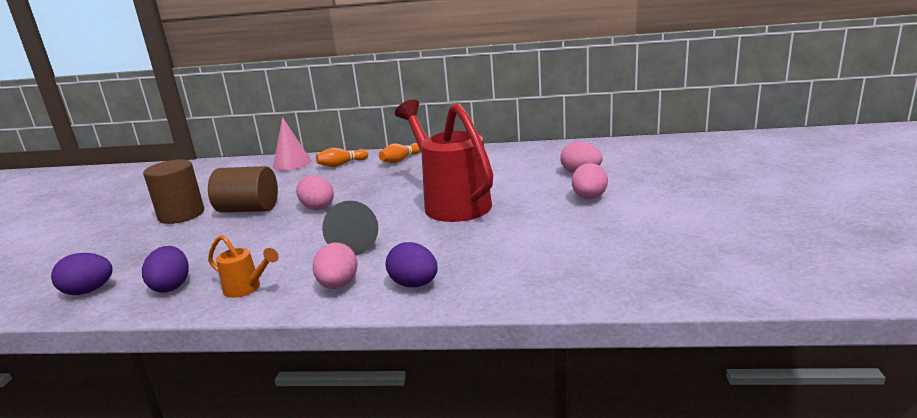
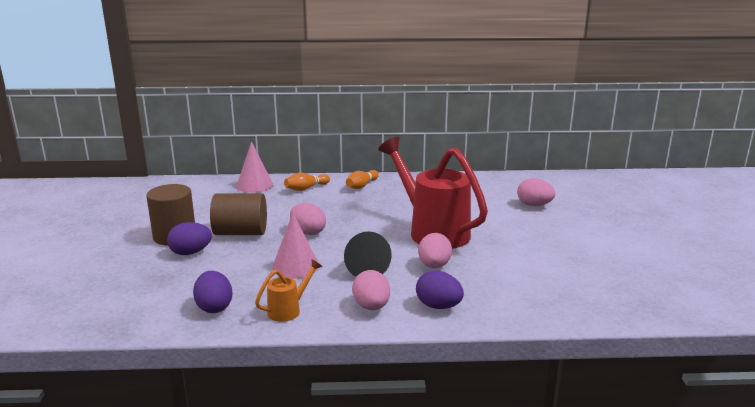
camera: 10 degrees left, 0 degrees up
purple egg [51,253,112,295] -> purple egg moved to [167,222,212,255]
orange watering can [208,235,279,298] -> orange watering can turned 60 degrees counterclockwise [255,259,322,322]
pink egg [572,163,608,200] -> pink egg moved to [418,233,452,268]
none -> pink cone [272,213,319,279]

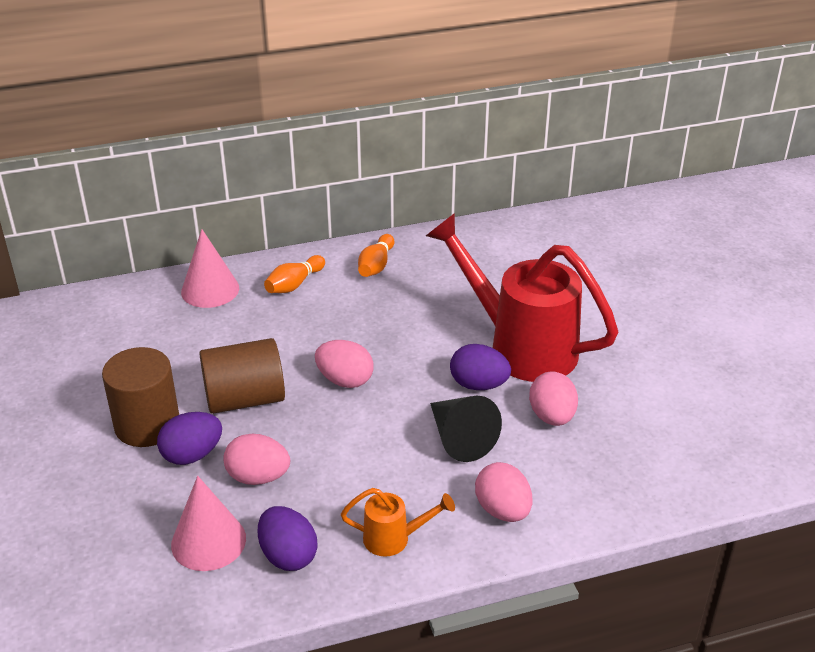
camera: 15 degrees left, 15 degrees up
orange watering can [255,259,322,322] -> orange watering can turned 60 degrees clockwise [341,488,455,557]
pink cone [272,213,319,279] -> pink cone moved to [171,476,246,571]
purple egg [416,271,464,309] -> purple egg moved to [450,344,511,390]
pink egg [517,178,555,206] -> pink egg moved to [223,434,290,485]

